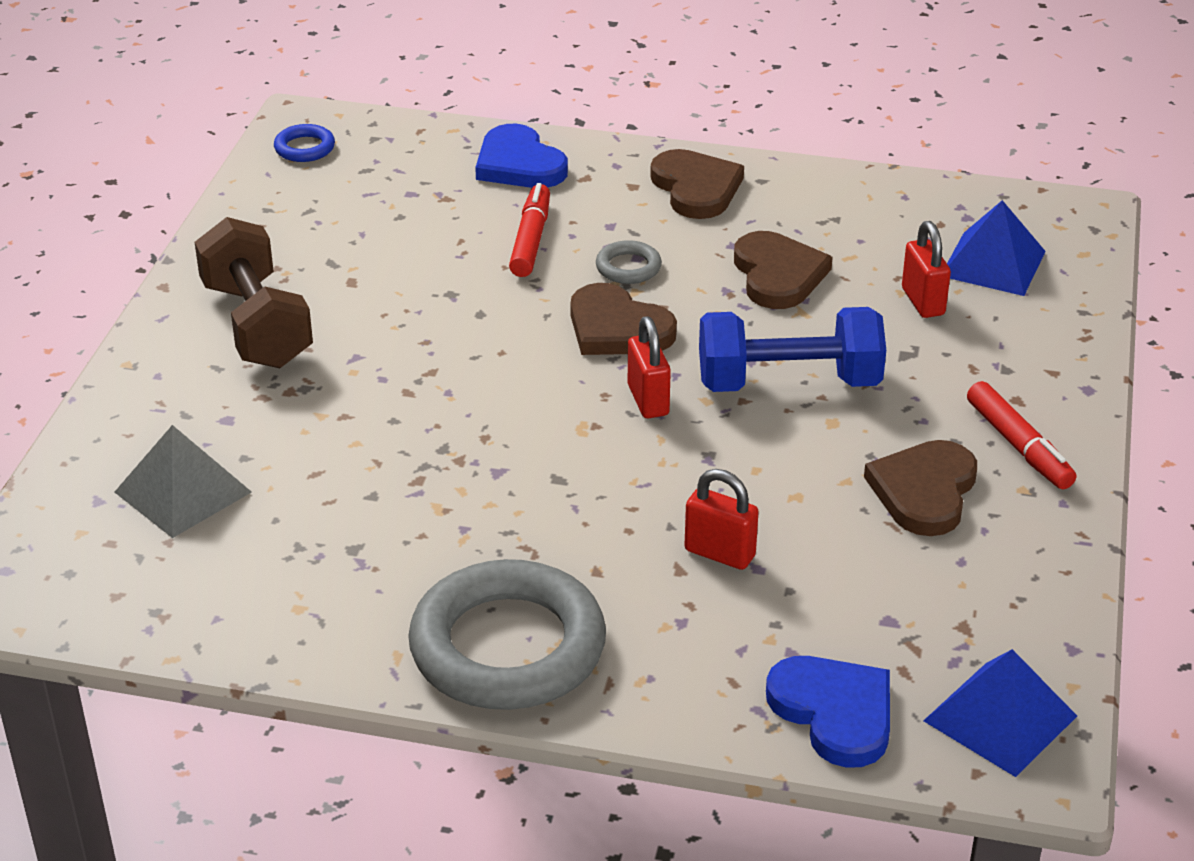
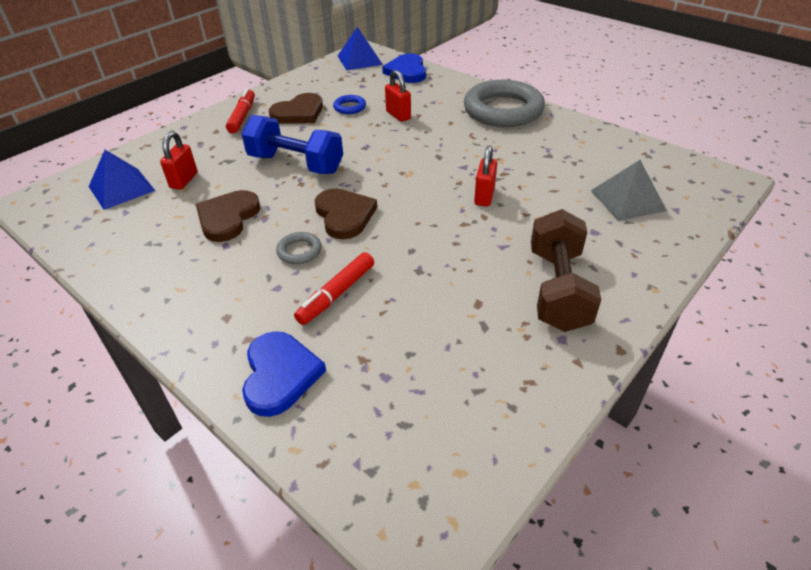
camera: 150 degrees left, 5 degrees up
blue ring [274,124,335,162] -> blue ring moved to [333,95,366,114]
red padlock [628,316,671,418] -> red padlock moved to [474,146,497,206]
brown heart [650,149,744,219] -> none

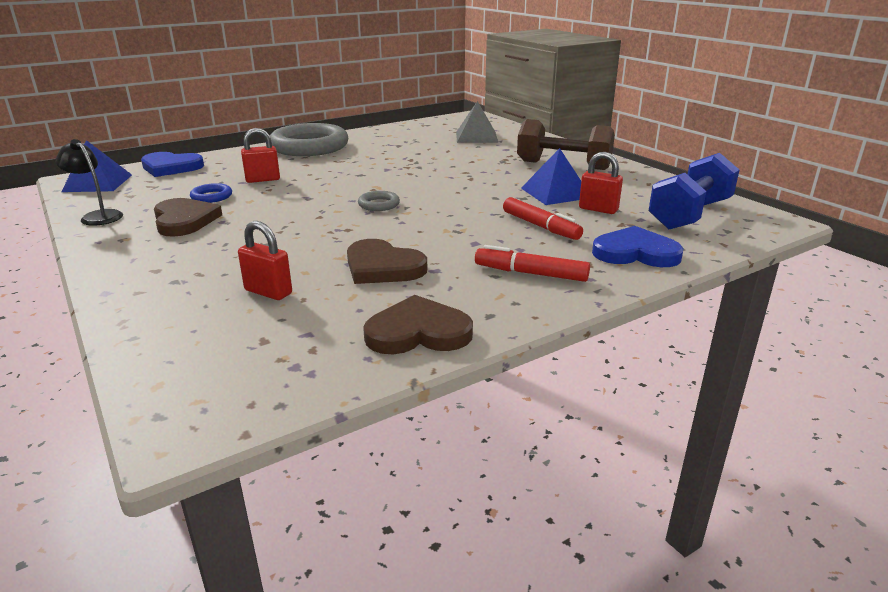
camera: 75 degrees left, 15 degrees down
blue pyramid [88,150,155,210] -> blue pyramid moved to [521,148,581,205]
red marker [226,88,255,133] -> red marker moved to [475,245,590,282]
blue dumbbell [241,115,343,174] -> blue dumbbell moved to [649,153,739,229]
grey ring [276,232,322,264] -> grey ring moved to [358,191,400,211]
brown heart [315,188,377,239] -> brown heart moved to [363,295,473,354]
red padlock [474,146,497,206] -> red padlock moved to [579,152,623,214]
none -> black lamp [55,139,123,225]

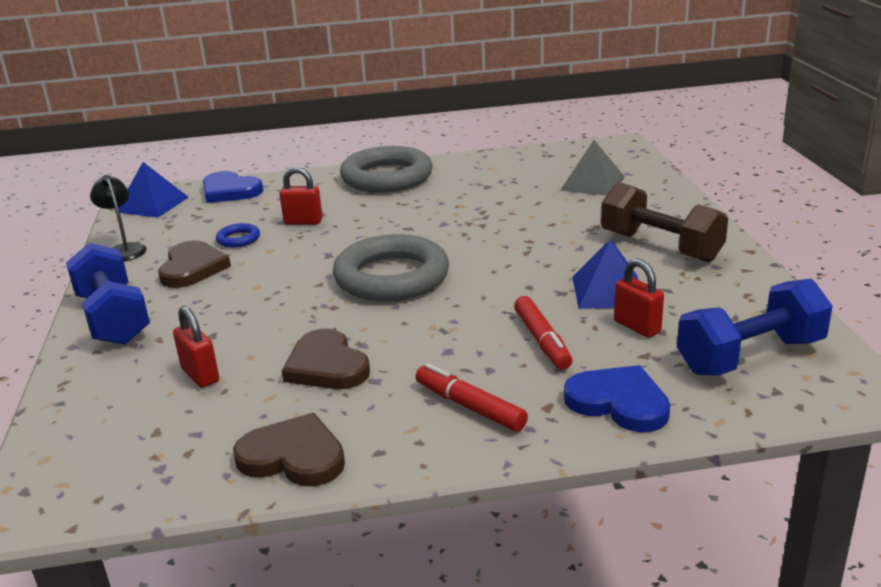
camera: 25 degrees right, 0 degrees up
grey ring [358,191,400,211] -> grey ring [333,234,449,301], size x2.39
none -> blue dumbbell [66,243,150,345]

